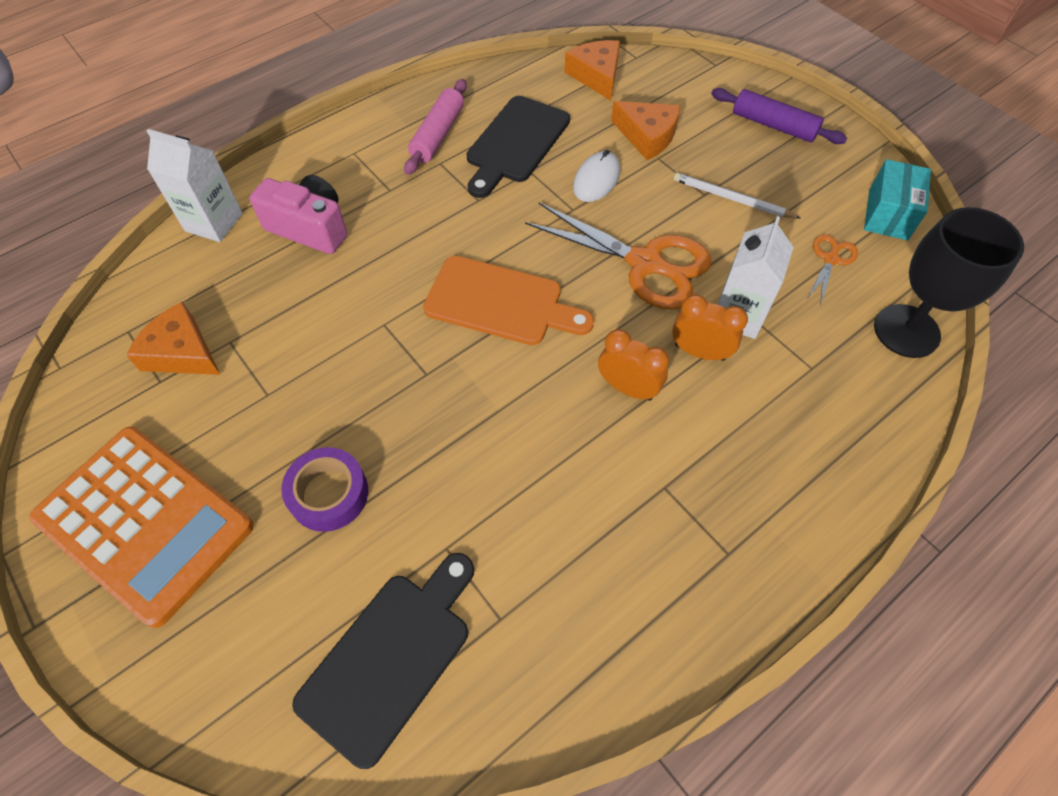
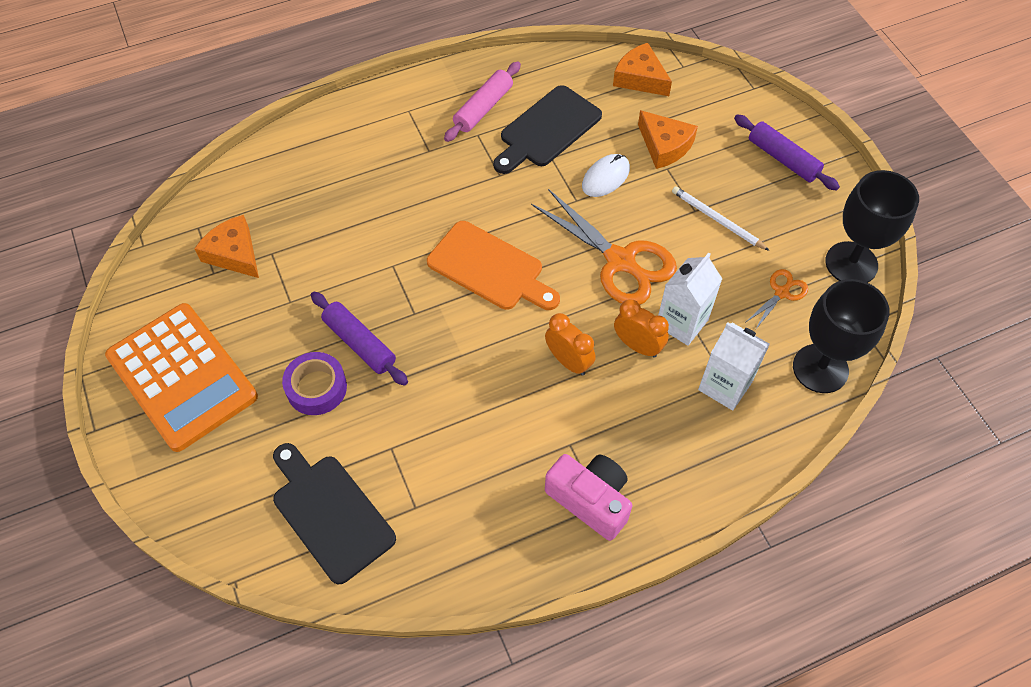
camera: 15 degrees right, 0 degrees up
white carton [146,129,243,242] -> white carton moved to [698,322,770,411]
pink camera [250,175,347,254] -> pink camera moved to [545,454,632,541]
black cutting board [292,553,474,769] -> black cutting board turned 90 degrees counterclockwise [273,443,396,584]
orange cheese [564,40,620,100] -> orange cheese turned 45 degrees counterclockwise [613,43,672,96]
turquoise box [864,159,931,240] -> black goblet [825,170,919,283]
none -> purple rolling pin [311,292,408,386]

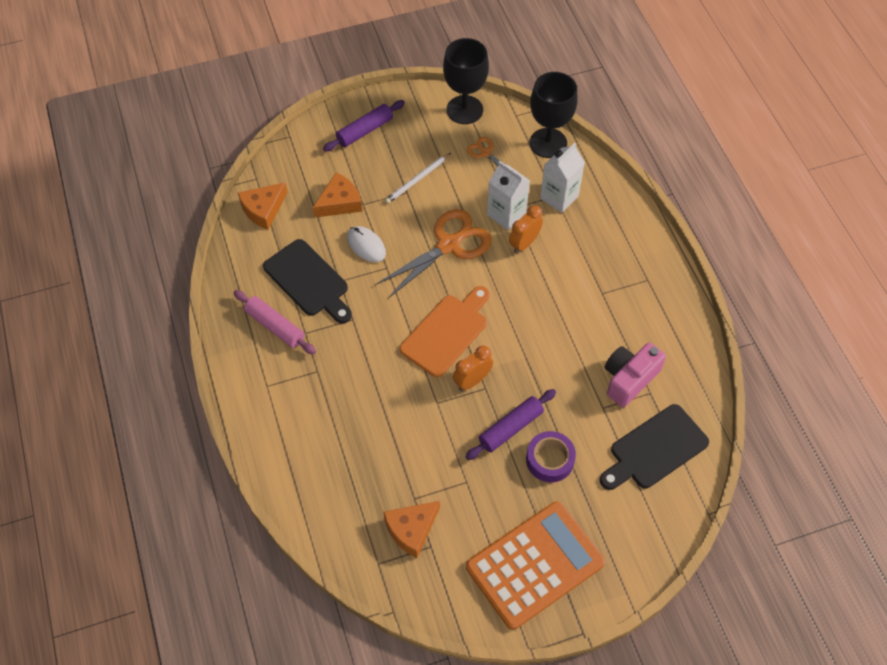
camera: 85 degrees left, 0 degrees up
orange clock [545,313,596,376] -> orange clock moved to [453,345,493,391]
pink camera [545,454,632,541] -> pink camera moved to [605,343,666,407]

